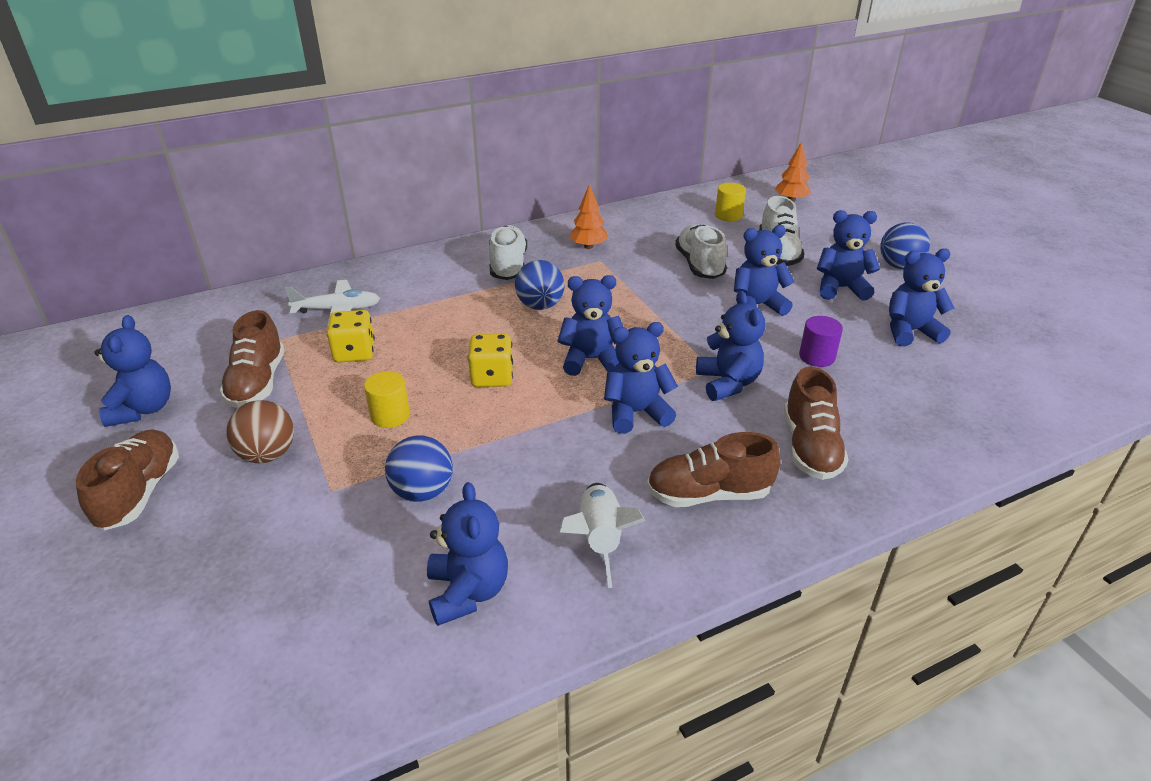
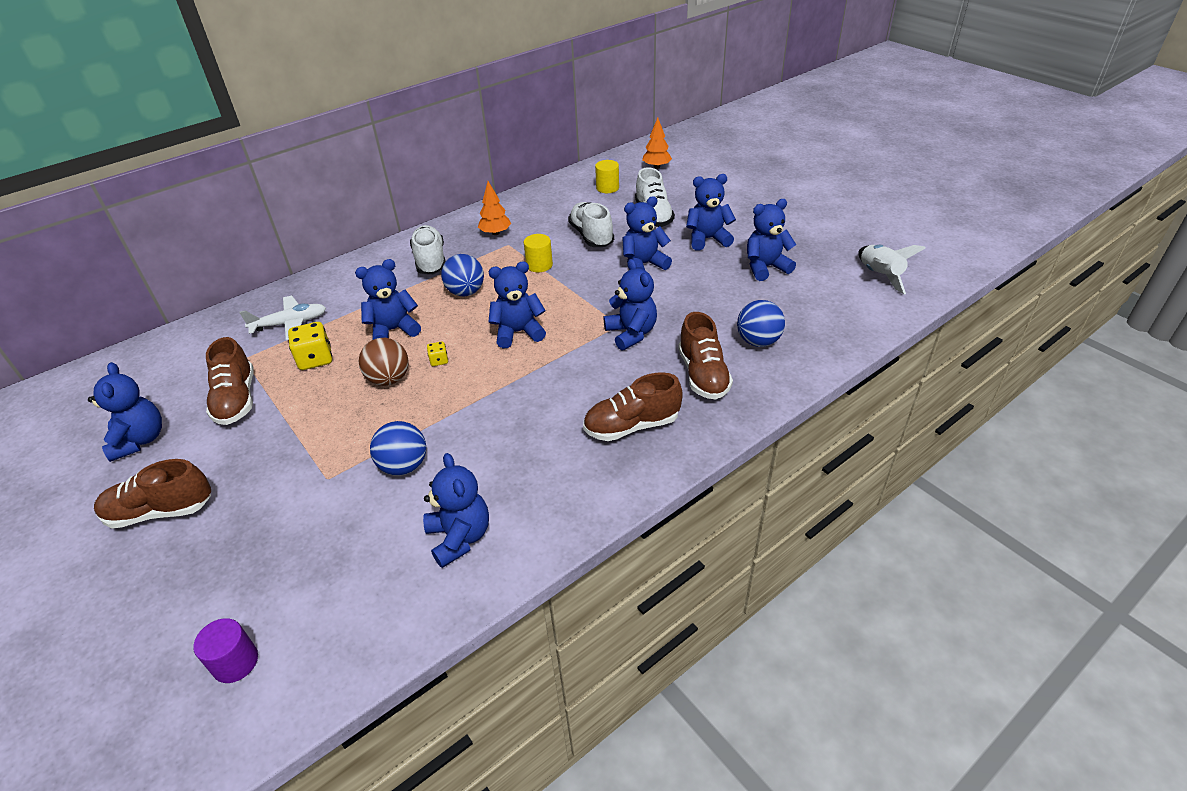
camera: 10 degrees left, 5 degrees up
brown shoe [76,429,179,530] -> brown shoe turned 90 degrees counterclockwise [94,459,211,529]
brown ball [226,400,294,463] -> brown ball moved to [359,338,409,386]
yellow cylinder [364,371,410,428] -> yellow cylinder moved to [524,234,553,272]
yellow dice [468,334,513,387] -> yellow dice [427,341,448,366], size x0.52
white rocket [560,483,645,588] -> white rocket moved to [858,245,925,294]
blue teddy bear [604,322,678,434] -> blue teddy bear moved to [355,259,421,340]
purple cylinder [799,316,843,367] -> purple cylinder moved to [193,618,258,683]
blue ball [880,223,930,269] -> blue ball moved to [737,300,785,347]

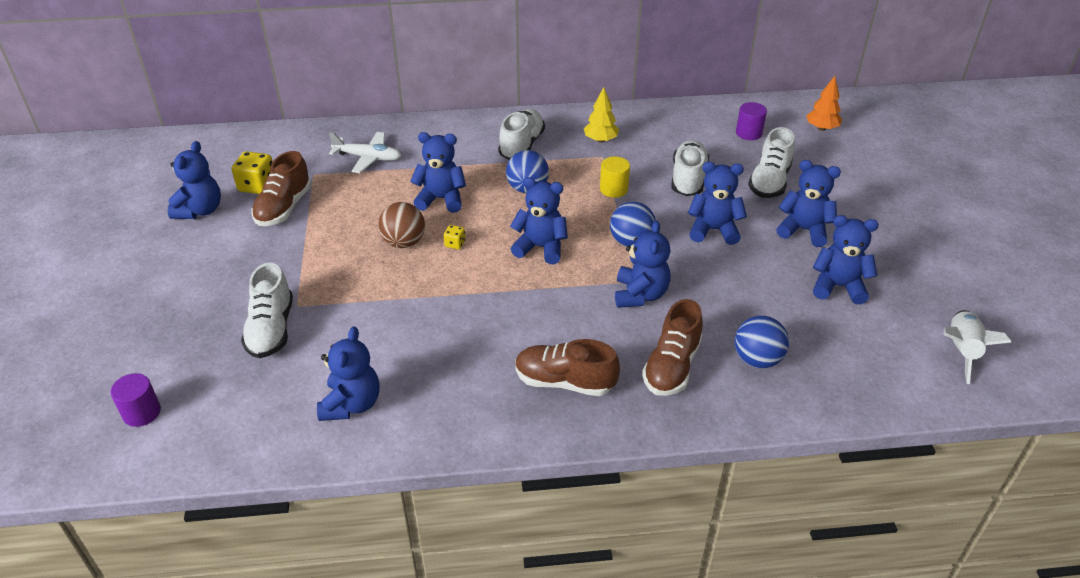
camera: 30 degrees right, 0 degrees up
brown shoe [94,459,211,529] -> none
yellow dice [288,322,332,370] -> yellow dice moved to [231,151,273,194]
blue ball [370,421,426,476] -> blue ball moved to [610,202,656,247]
orange tree [478,181,511,235] -> yellow tree [584,87,619,143]
yellow cylinder [595,160,619,193] -> purple cylinder [736,102,767,140]
none -> white shoe [241,263,293,358]

